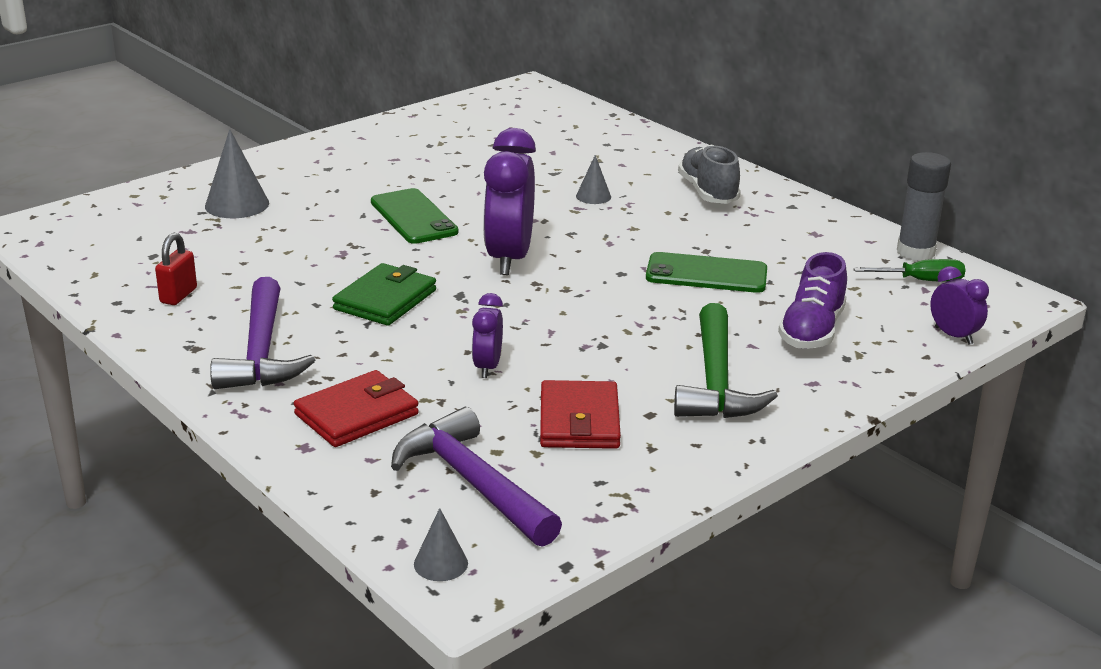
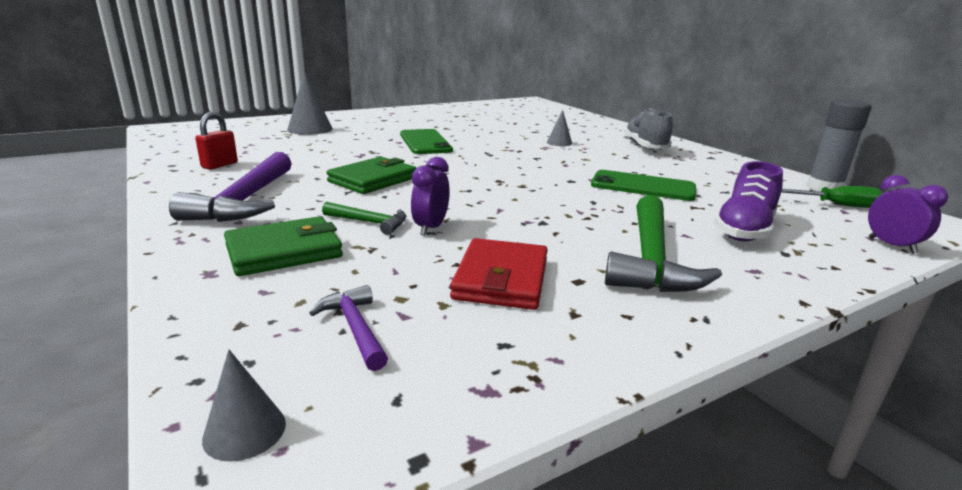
camera: 10 degrees right, 5 degrees down
red wallet [294,370,419,447] -> green wallet [224,216,343,276]
purple hammer [391,407,562,547] -> purple hammer [309,285,388,371], size x0.51
purple clock [483,128,536,275] -> none
none -> green hammer [322,202,406,235]

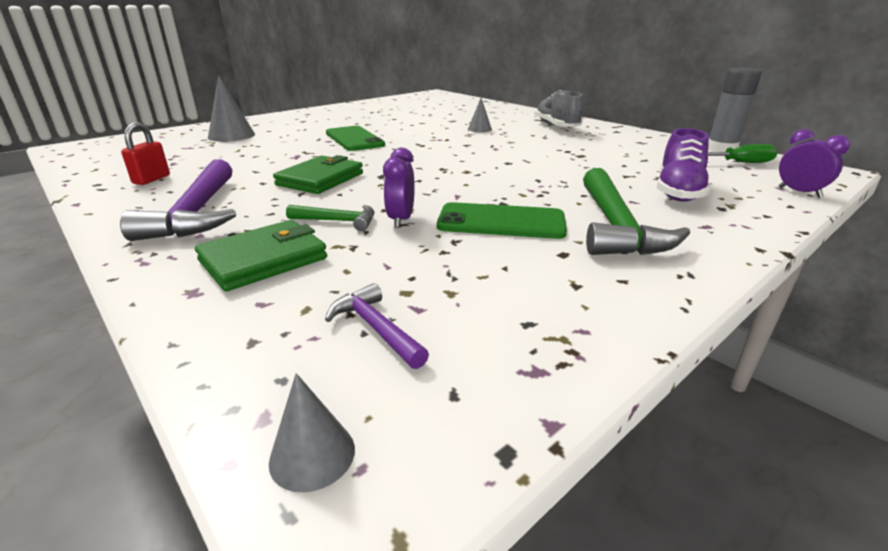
camera: 10 degrees left, 5 degrees up
red wallet [450,238,548,310] -> none
green phone [591,170,696,201] -> green phone moved to [437,202,567,239]

